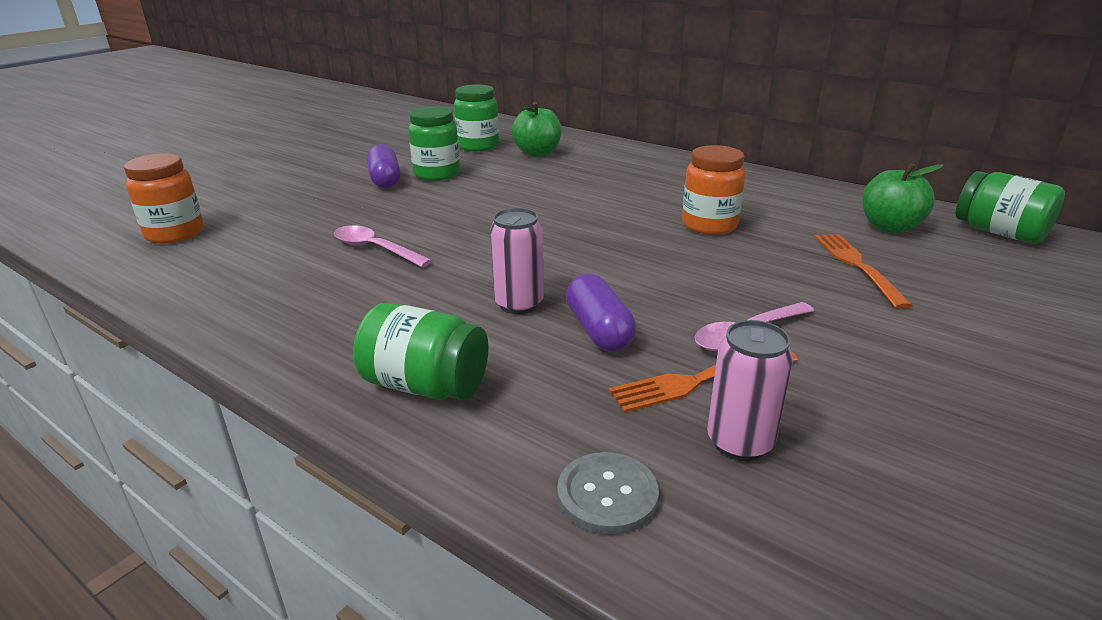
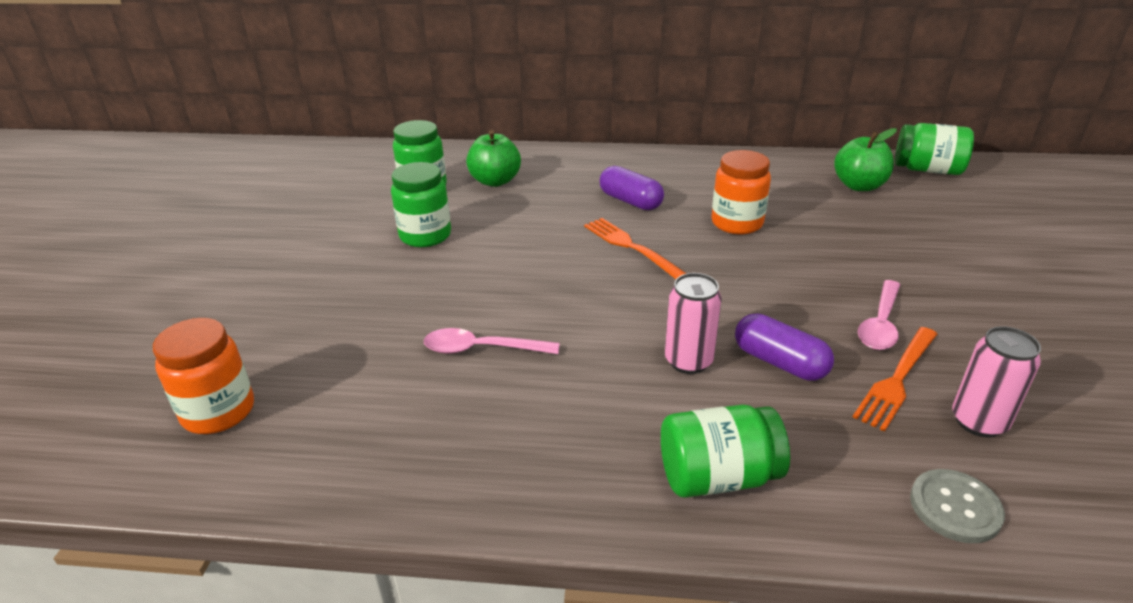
camera: 30 degrees left, 5 degrees up
purple capsule [367,144,400,188] -> purple capsule moved to [600,166,664,210]
orange fork [814,234,913,309] -> orange fork moved to [584,218,687,279]

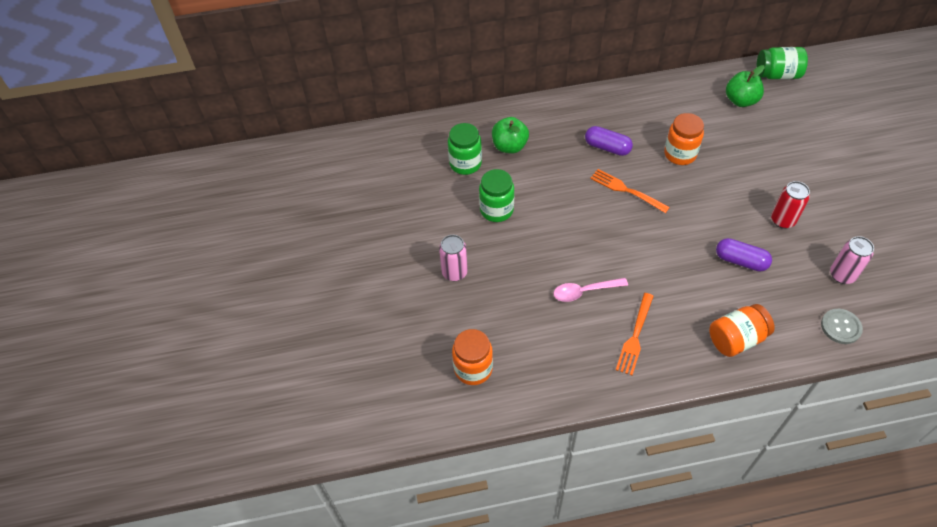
camera: 15 degrees left, 20 degrees up
green jar [661,404,790,498] -> orange jar [709,304,775,357]
pink can [665,273,722,374] -> pink can moved to [439,235,468,281]
orange fork [853,327,937,432] -> orange fork moved to [616,293,654,375]
pink spoon [858,280,900,350] -> red can [771,181,810,229]

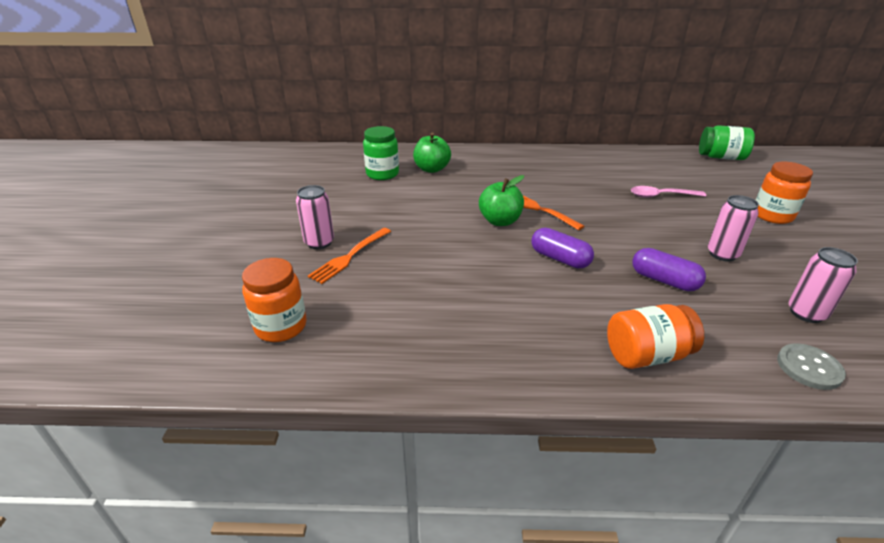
camera: 10 degrees right, 20 degrees down
green jar [479,169,514,222] -> none
pink spoon [554,278,628,302] -> pink spoon moved to [631,186,706,198]
purple capsule [585,126,633,156] -> purple capsule moved to [531,228,594,268]
orange fork [616,293,654,375] -> orange fork moved to [308,228,391,284]
orange jar [664,113,704,165] -> orange jar moved to [756,162,813,224]
green apple [726,65,765,107] -> green apple moved to [479,175,524,226]
red can [771,181,810,229] -> pink can [708,195,759,261]

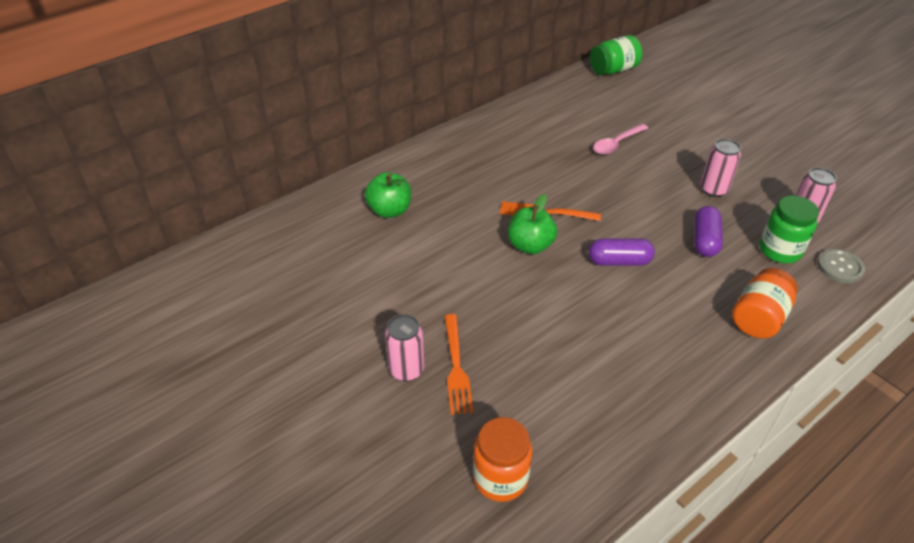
camera: 40 degrees left, 10 degrees up
green jar [363,126,399,180] -> green jar moved to [760,195,819,263]
purple capsule [632,248,706,291] -> purple capsule turned 75 degrees counterclockwise [694,206,723,257]
orange jar [756,162,813,224] -> none

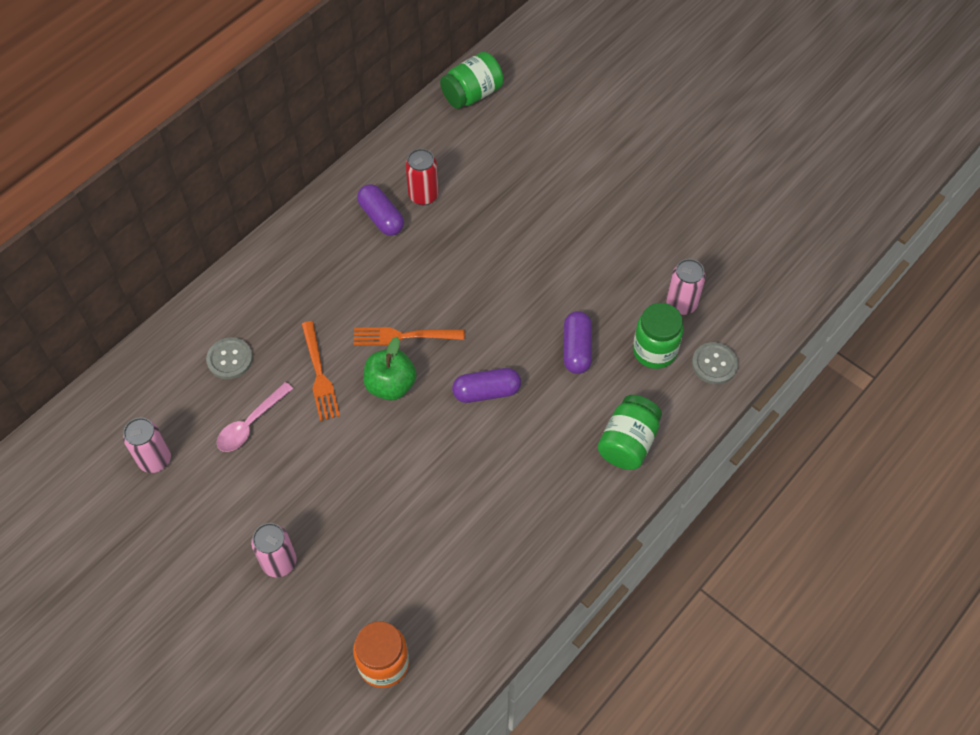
camera: 10 degrees left, 15 degrees up
green apple [365,172,411,218] -> grey button [206,337,253,379]
orange fork [444,314,473,415] -> orange fork moved to [301,321,340,421]
pink spoon [593,124,648,154] -> pink spoon moved to [216,382,293,452]
pink can [700,139,741,197] -> pink can moved to [123,417,171,473]
orange jar [732,268,798,339] -> green jar [598,395,662,470]
none -> purple capsule [357,184,404,236]
none -> red can [406,149,439,205]

